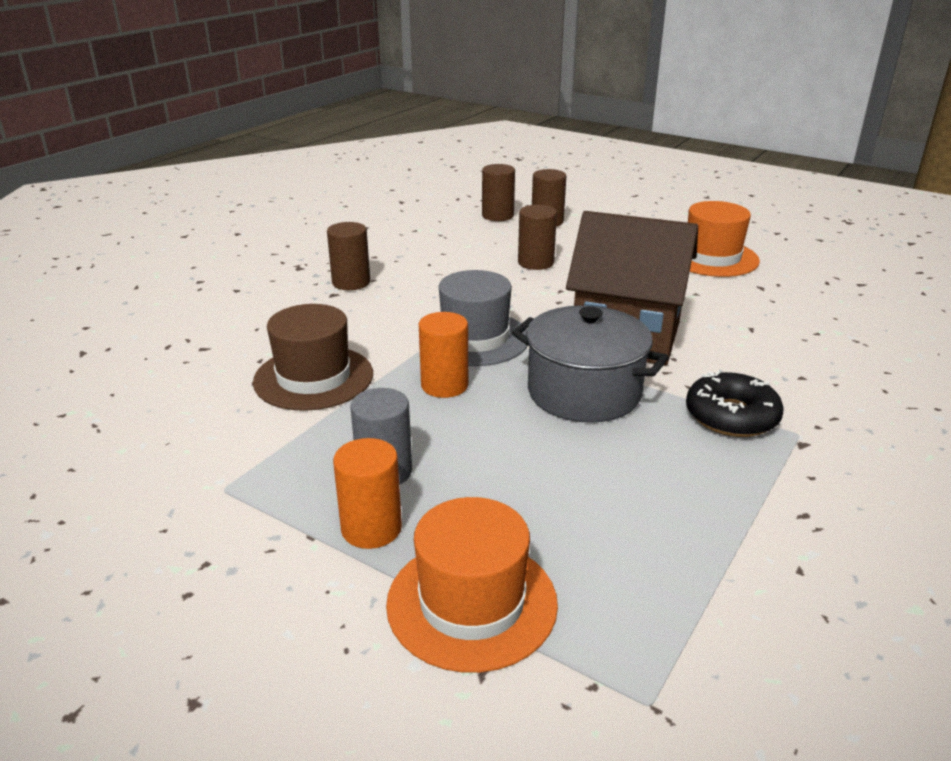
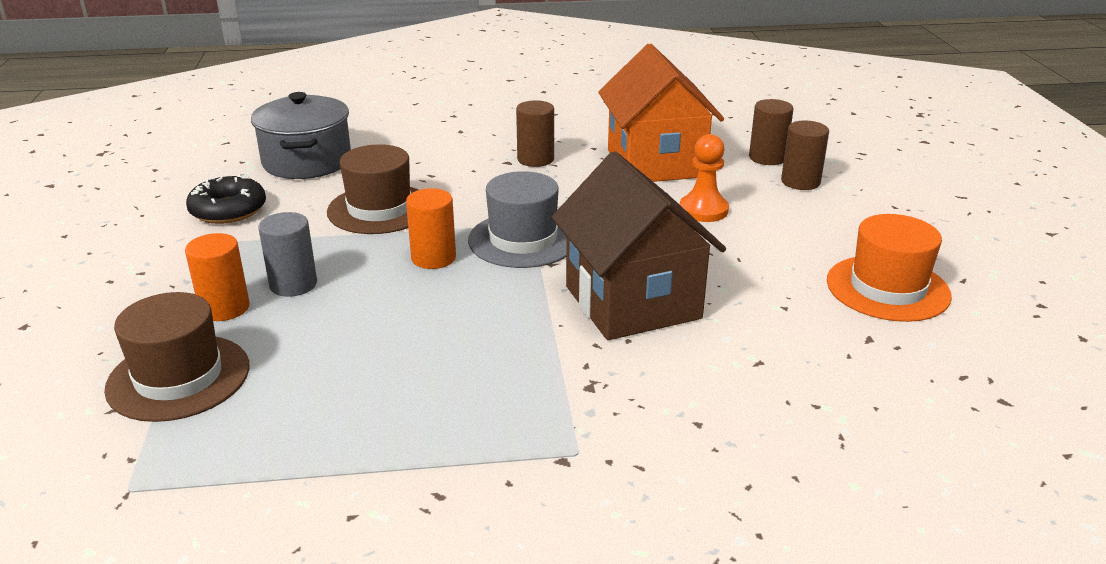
camera: 50 degrees right, 0 degrees up
orange hat [386,497,558,673] -> brown hat [104,292,250,422]
grey pot [512,305,669,423] -> grey pot moved to [251,92,351,179]
brown cylinder [518,205,557,270] -> orange pawn [680,134,729,222]
black donut [686,371,784,437] -> black donut moved to [186,174,266,224]
none -> orange house [598,44,724,182]

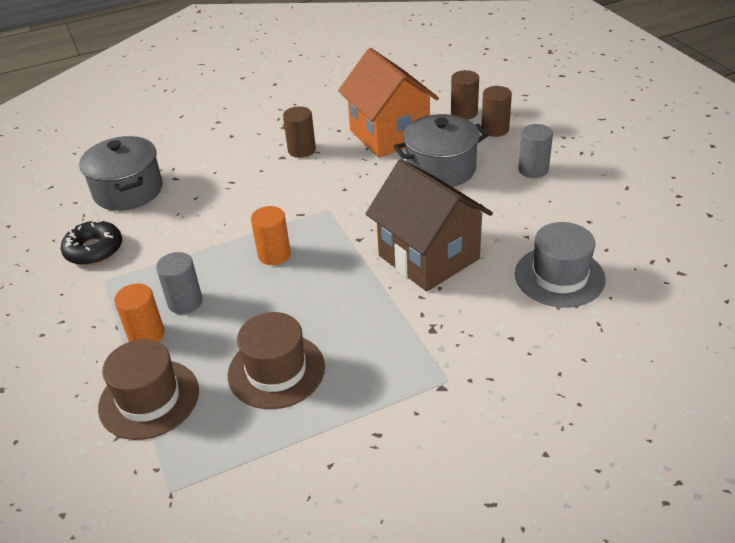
camera: 15 degrees left, 10 degrees up
brown hat [327,144,418,234] -> brown hat moved to [228,312,325,409]
grey hat [468,171,567,268] -> grey hat moved to [515,222,606,308]
orange pawn [680,134,729,222] -> grey pot [394,114,489,187]
orange hat [827,214,952,322] -> none
none -> grey cylinder [519,124,553,178]

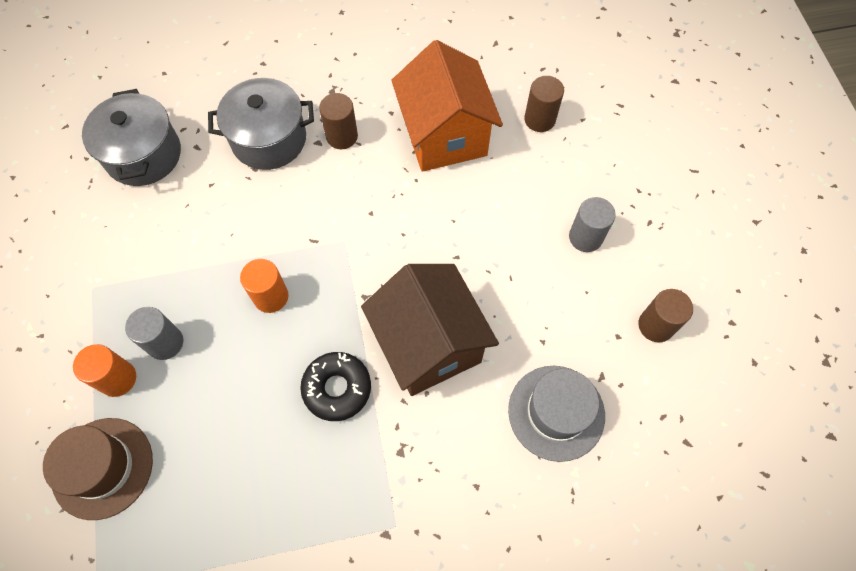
camera: 10 degrees right, 25 degrees up
black donut [61,219,122,265] -> black donut moved to [300,352,371,421]
brown hat [228,312,325,409] -> none
grey pot [394,114,489,187] -> grey pot moved to [208,78,314,170]
brown cylinder [481,86,512,137] -> brown cylinder moved to [638,289,693,342]

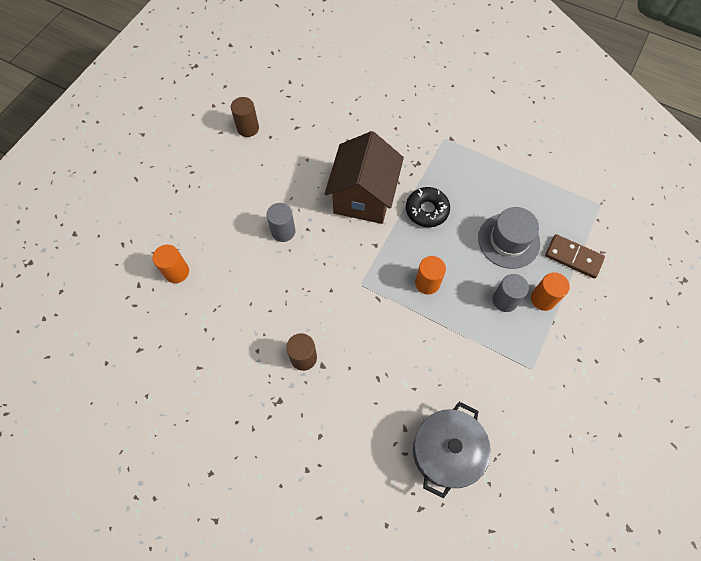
camera: 140 degrees left, 0 degrees up
brown hat [43,418,153,520] -> brown domino [545,234,605,278]
grey pot [208,78,314,170] -> none
orange house [391,40,503,172] -> none
grey hat [508,366,605,462] -> grey hat moved to [478,207,540,269]
brown cylinder [524,76,564,132] -> orange cylinder [152,245,189,283]
grey cylinder [569,197,616,252] -> grey cylinder moved to [267,203,295,242]

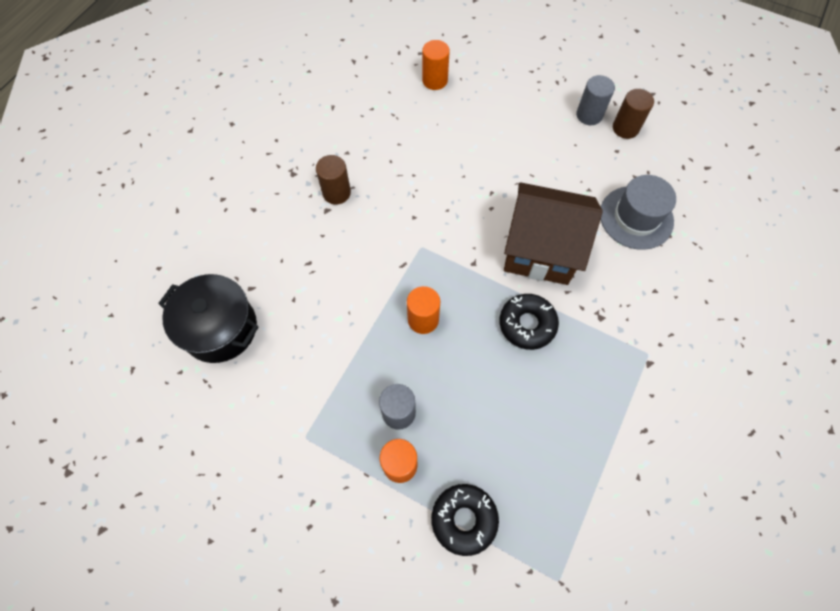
camera: 90 degrees right, 0 degrees up
grey cylinder [267,203,295,242] -> grey cylinder moved to [576,75,615,125]
grey pot [413,402,491,499] -> black pot [158,274,259,363]
grey hat [478,207,540,269] -> grey hat moved to [601,175,676,250]
brown domino [545,234,605,278] -> black donut [431,484,499,556]

